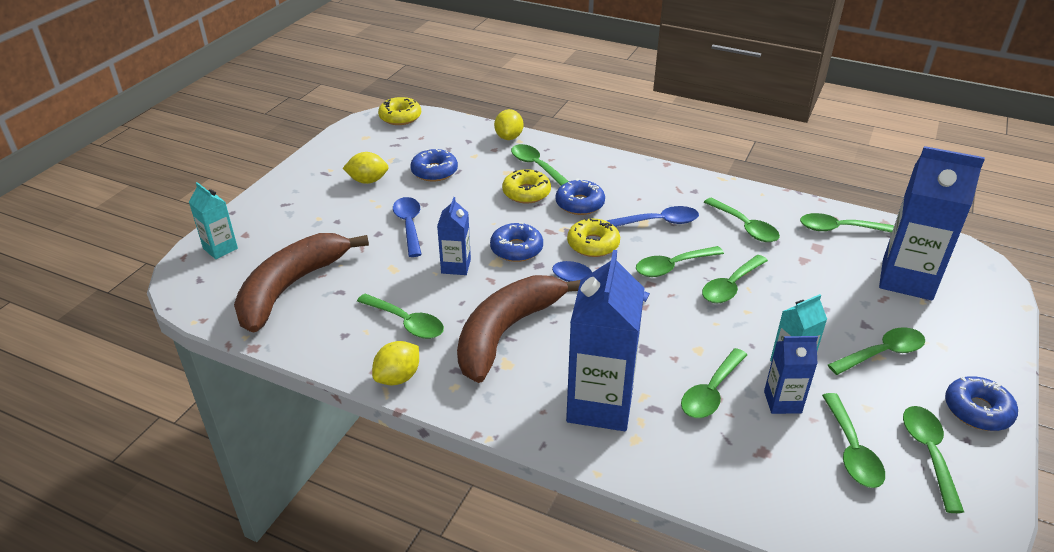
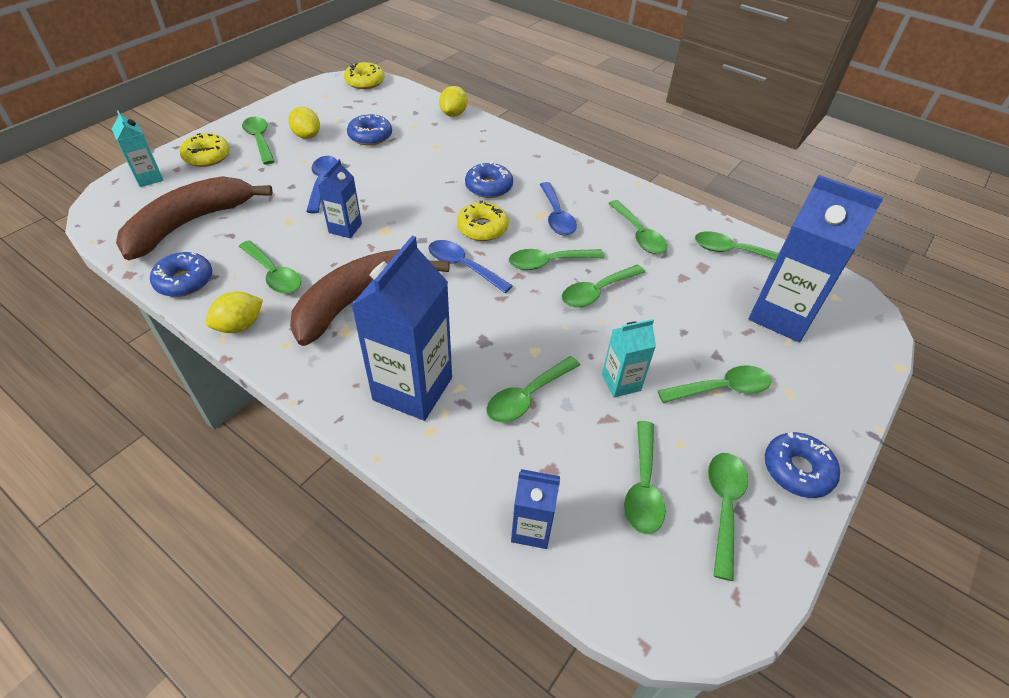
camera: 10 degrees right, 10 degrees up
yellow lemon [343,152,389,184] -> yellow lemon turned 45 degrees clockwise [288,107,320,139]
blue donut [490,222,543,262] -> blue donut moved to [150,252,212,297]
yellow donut [502,169,551,203] -> yellow donut moved to [179,133,230,167]
green spoon [511,144,569,186] -> green spoon moved to [242,117,275,165]
blue spoon [607,206,699,227] -> blue spoon turned 75 degrees clockwise [540,182,577,235]
blue carton [764,336,818,414] -> blue carton moved to [511,469,560,549]

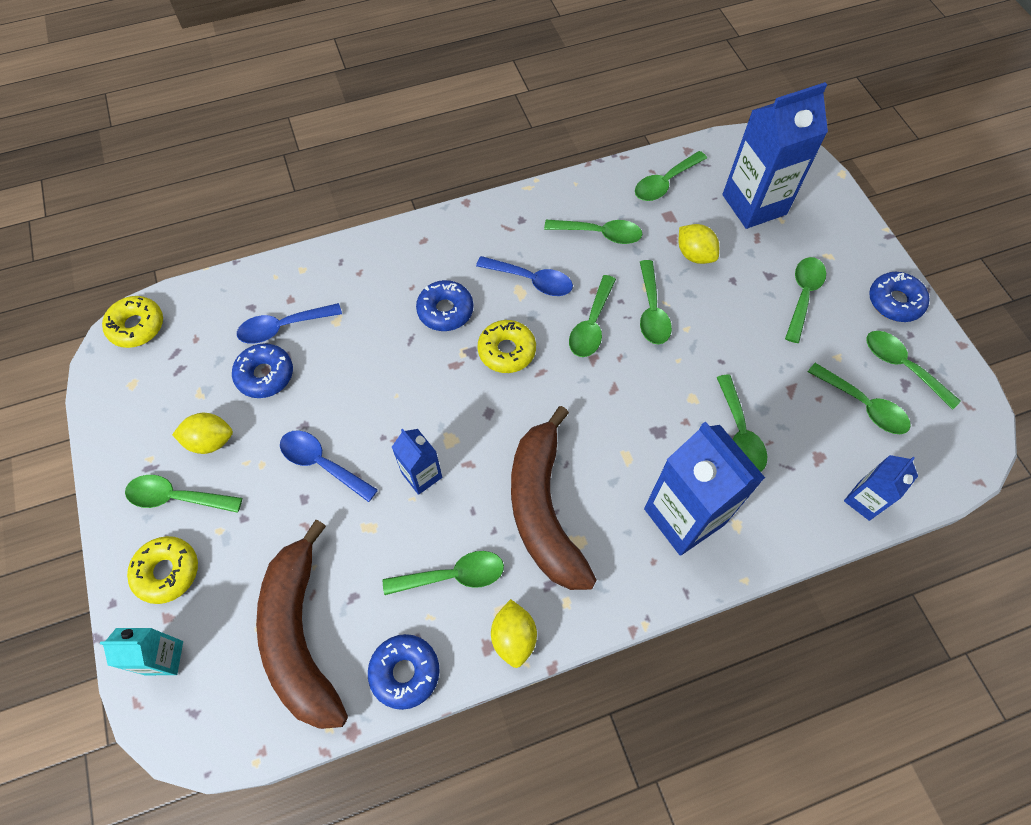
camera: 55 degrees left, 15 degrees up
blue spoon [428,240,513,293] -> blue spoon moved to [237,303,342,344]
yellow lemon [439,86,467,117] -> yellow lemon moved to [679,224,719,264]
turquoise carton [602,319,656,398] -> none

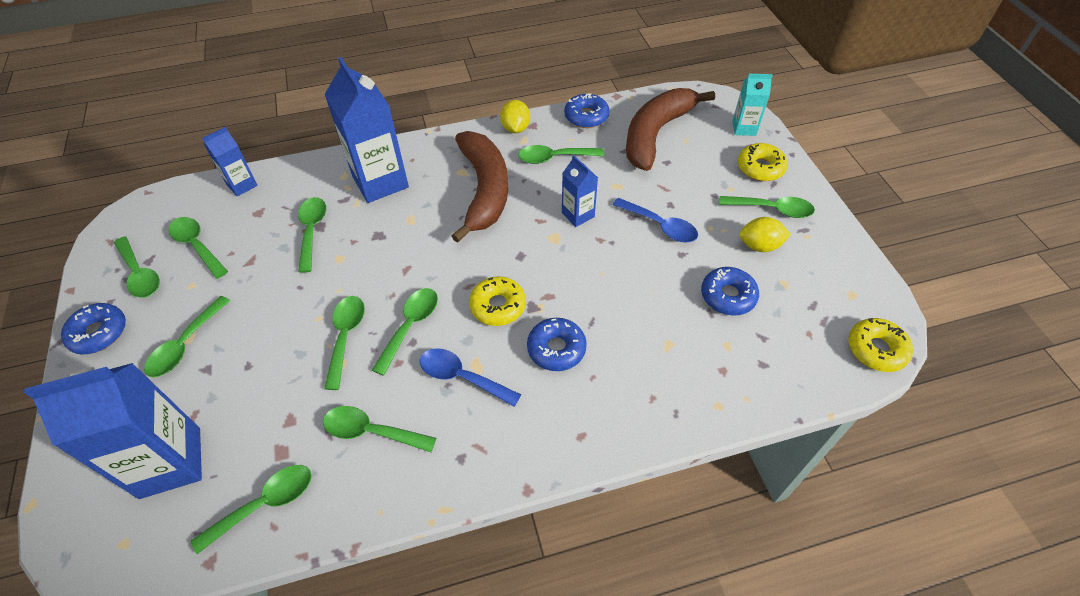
camera: 175 degrees left, 10 degrees down
blue spoon [237,303,342,344] -> none
brown banana [256,520,348,729] -> brown banana turned 135 degrees counterclockwise [626,88,715,171]
yellow lemon [679,224,719,264] -> none

